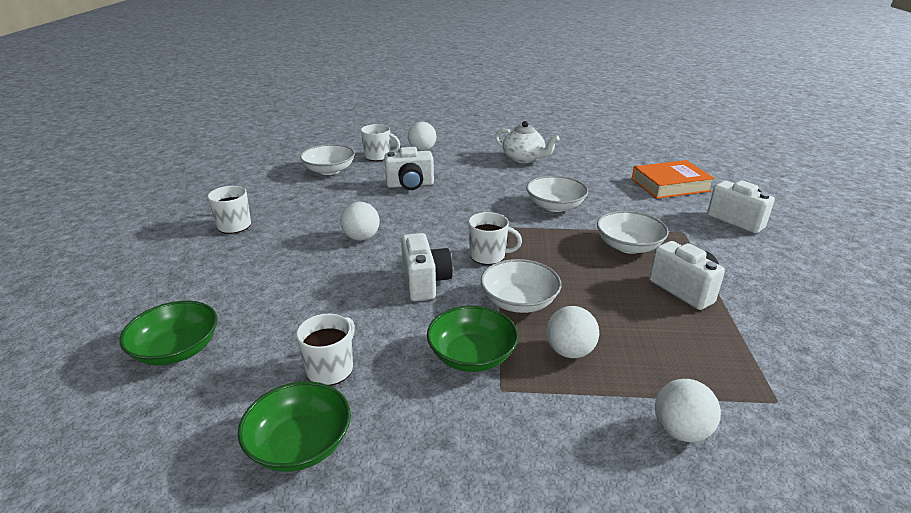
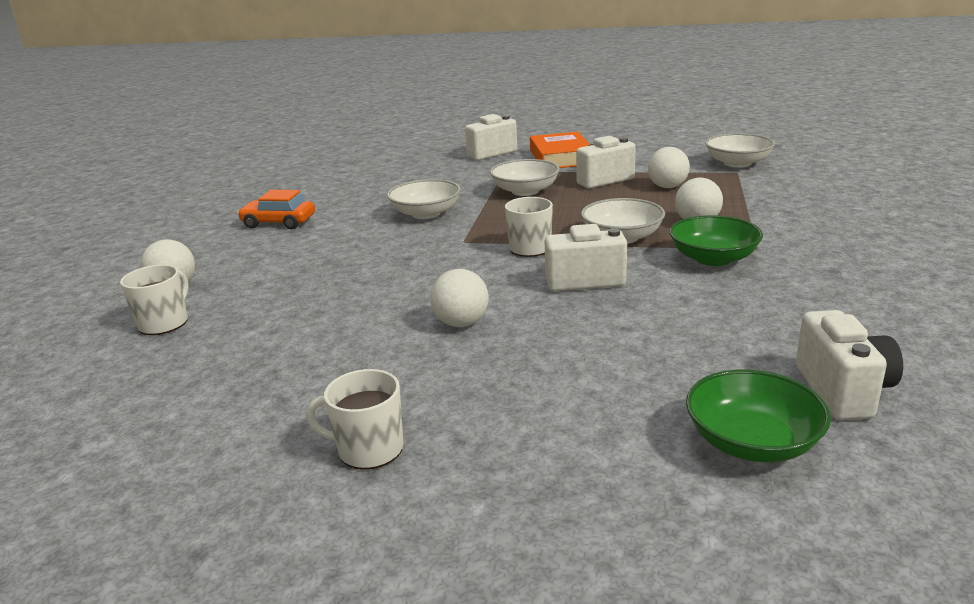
camera: 80 degrees left, 5 degrees down
green bowl [238,381,351,472] -> none
white mug [296,314,355,386] -> none
white bowl [300,144,355,175] -> white bowl moved to [705,133,775,168]
white camera [384,147,434,190] -> white camera moved to [796,310,903,420]
white teapot [495,121,560,163] -> orange car [237,190,315,229]
orange book [632,160,715,199] -> orange book moved to [530,132,590,168]
white ball [655,379,721,442] -> white ball moved to [648,147,690,188]

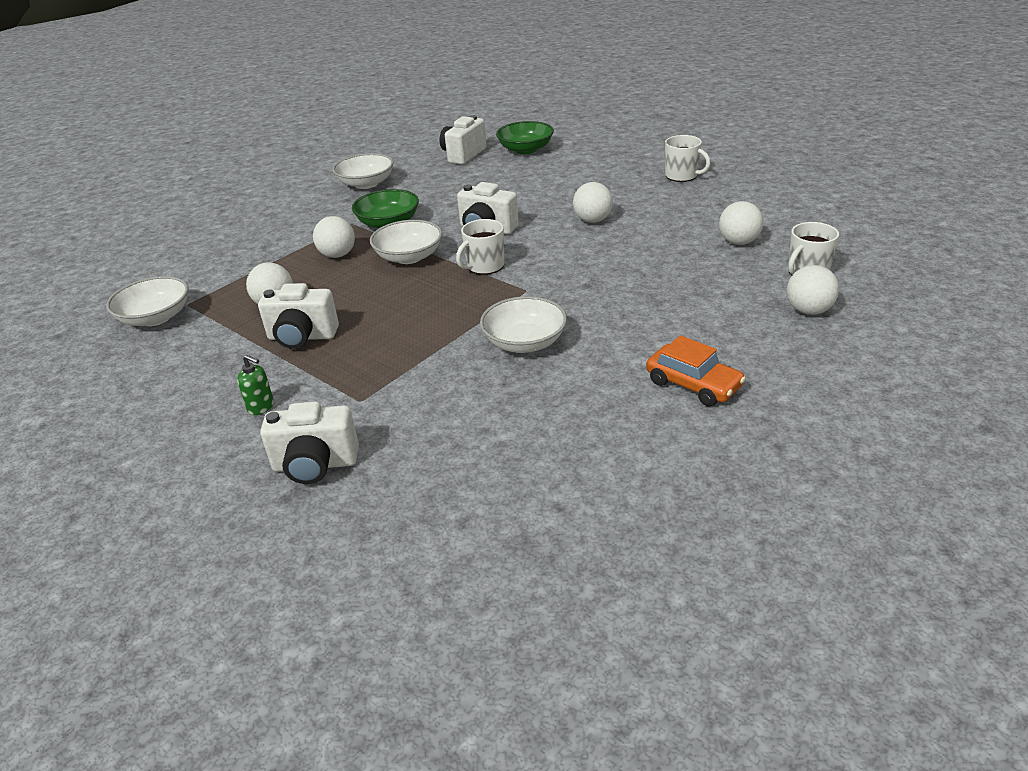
camera: 150 degrees left, 10 degrees up
white bowl [490,159,560,196] -> white bowl moved to [332,153,393,189]
orange book [530,132,590,168] -> green soap dispenser [237,355,274,415]
none -> white ball [719,201,763,245]

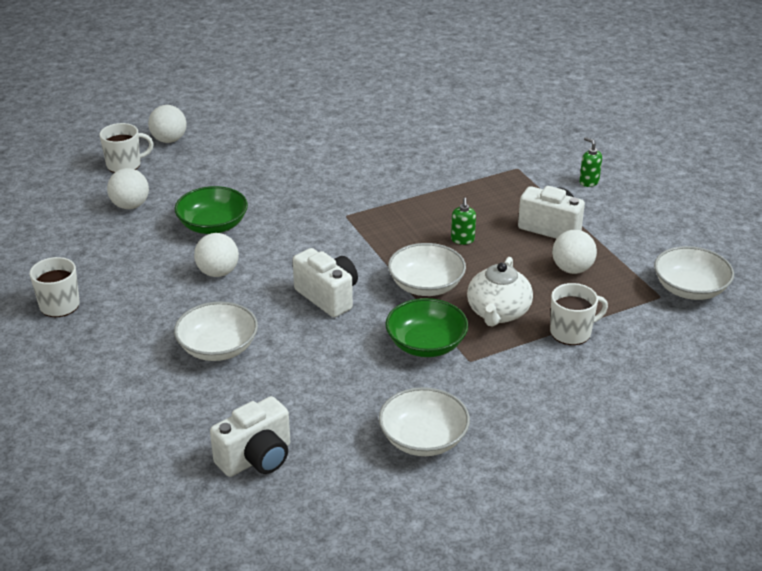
camera: 160 degrees left, 0 degrees up
white camera [260,401,359,484] -> none
white ball [313,216,355,258] -> white teapot [467,257,533,327]
white mug [456,219,504,275] -> white mug moved to [550,283,608,345]
white bowl [480,296,567,353] -> white bowl moved to [174,302,258,361]
green bowl [496,121,554,154] -> green bowl moved to [174,186,248,234]
orange car [646,335,746,406] -> none
none -> green soap dispenser [451,198,476,245]

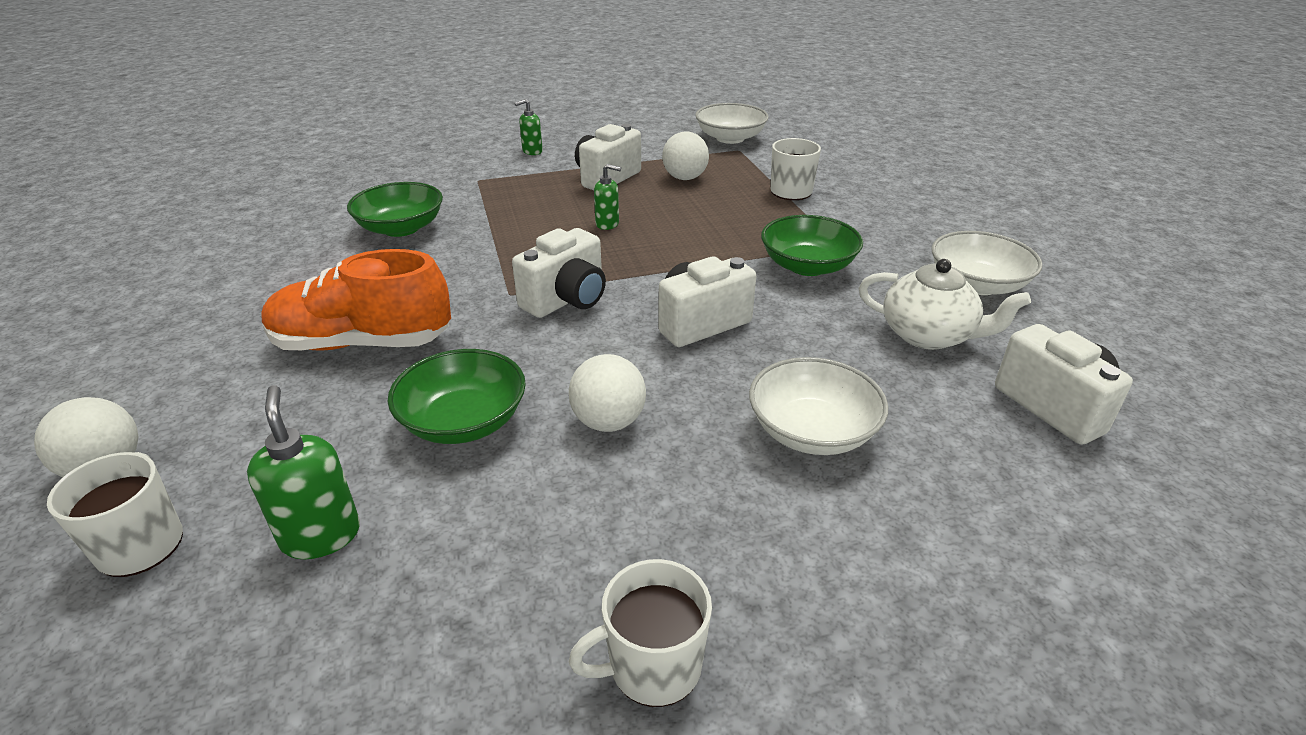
camera: 80 degrees left, 0 degrees up
white ball [107,168,149,209] -> green soap dispenser [247,385,360,559]
white bowl [388,243,466,296] -> none
white teapot [467,257,533,327] -> white teapot moved to [859,259,1031,350]
none -> orange shoe [261,249,451,351]
none -> green bowl [347,182,443,237]
none -> white camera [512,228,606,318]

